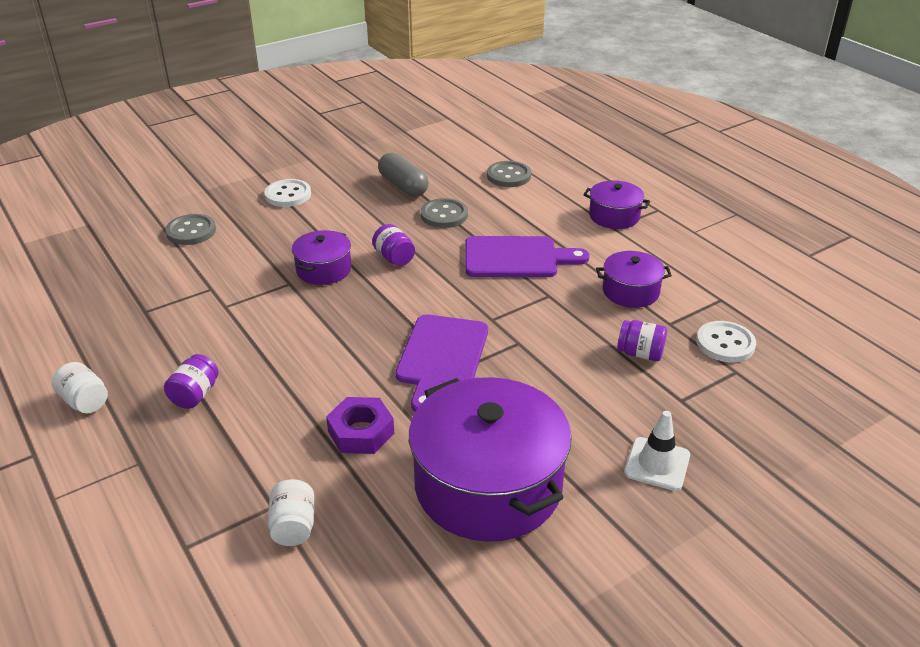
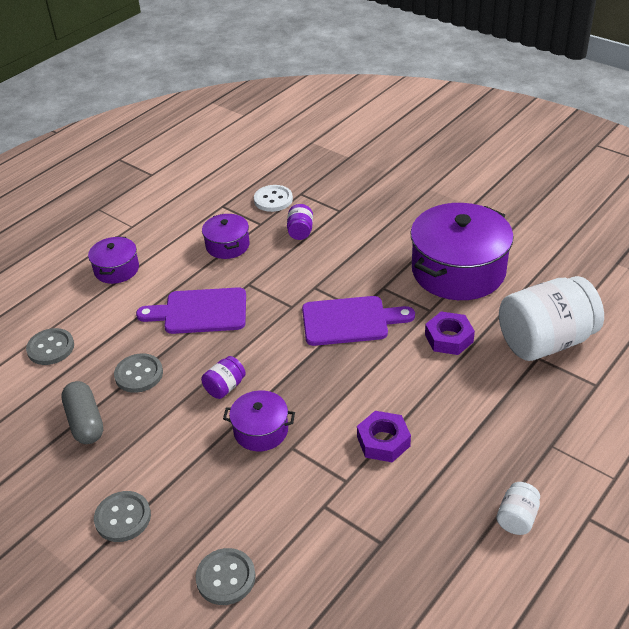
camera: 105 degrees left, 5 degrees up
purple jar [164,354,218,409] -> none
white button [264,179,311,207] -> grey button [94,491,151,542]
white jar [268,479,314,546] -> white jar [499,276,604,361], size x2.32
grey capsule [378,153,429,197] -> grey capsule turned 60 degrees counterclockwise [61,381,103,444]
purple cutting board [465,236,590,277] -> purple cutting board turned 75 degrees counterclockwise [136,287,246,334]
white traffic cone [624,411,690,491] -> none
none -> purple nut [357,411,411,462]

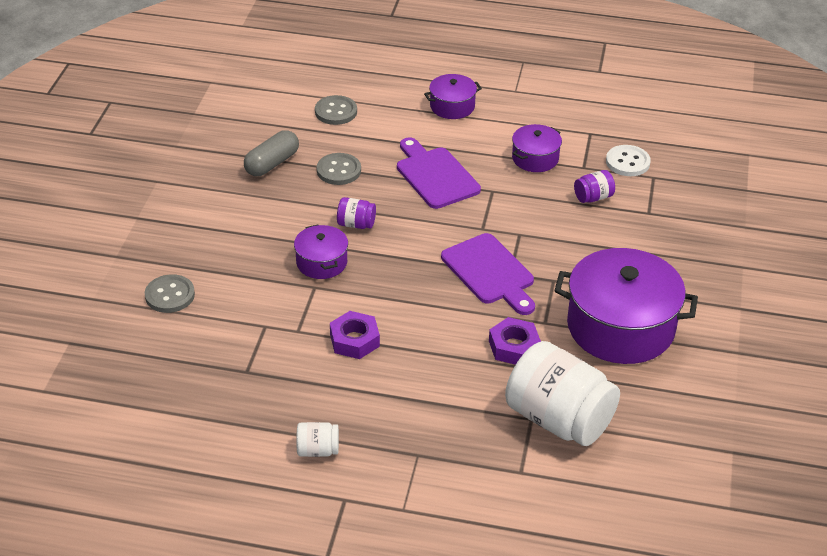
camera: 60 degrees right, 0 degrees up
grey button [94,491,151,542] -> none

